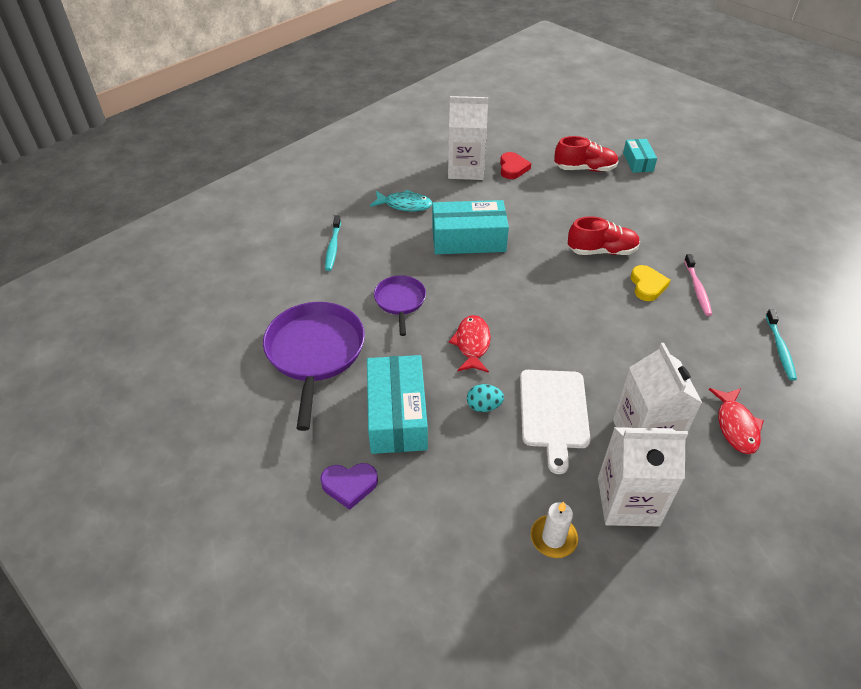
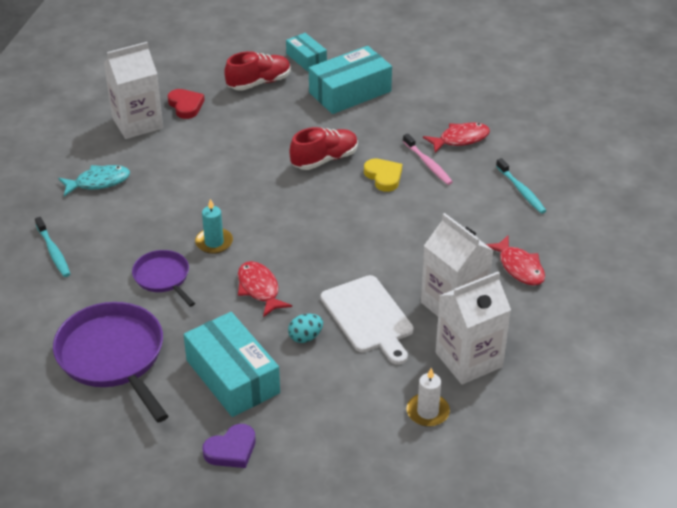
camera: 30 degrees left, 5 degrees down
turquoise box [432,200,509,254] -> turquoise box moved to [309,46,392,114]
none -> turquoise candle [195,199,233,254]
none -> red fish [423,122,490,153]

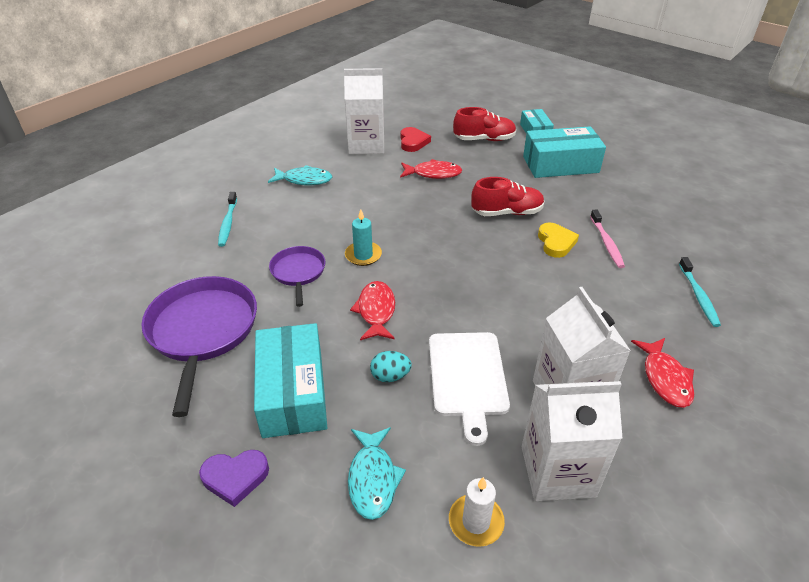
camera: 25 degrees right, 0 degrees up
red fish [423,122,490,153] -> red fish moved to [400,159,462,179]
none -> turquoise fish [348,427,406,520]

